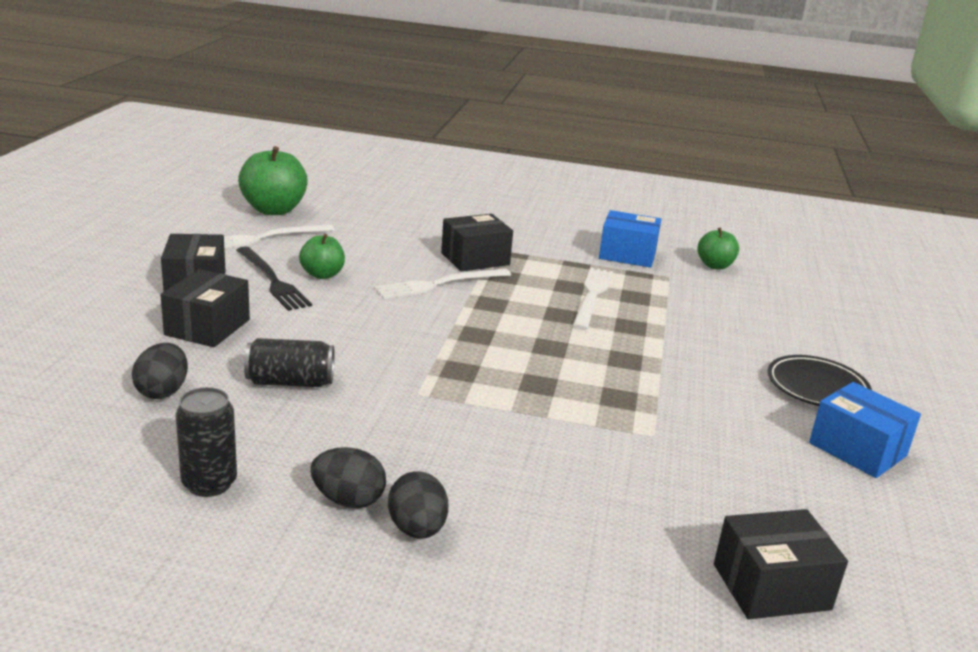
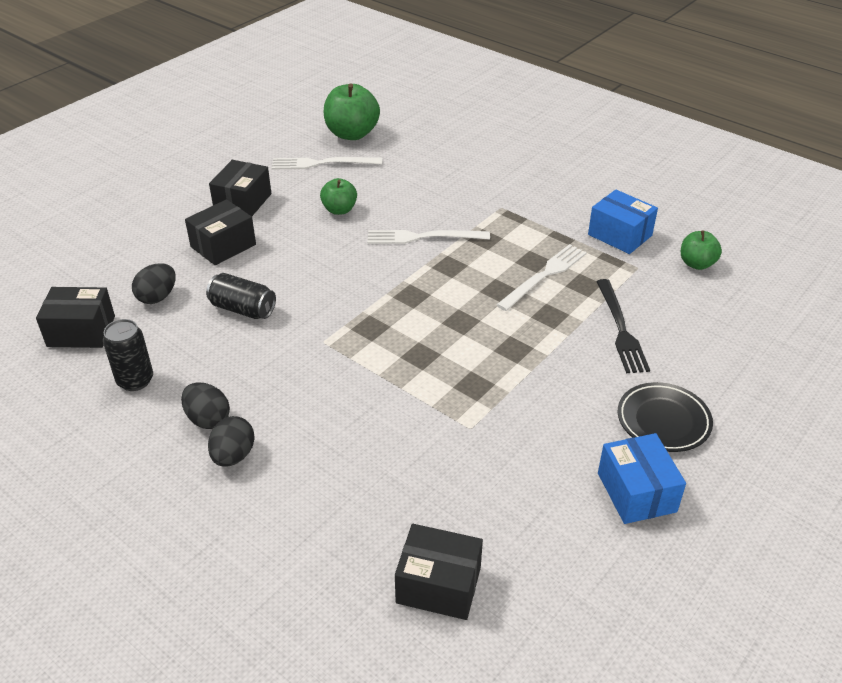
camera: 30 degrees right, 15 degrees up
black fork [237,247,312,311] -> black fork moved to [596,279,650,373]
black box [441,214,513,271] -> black box moved to [36,287,115,348]

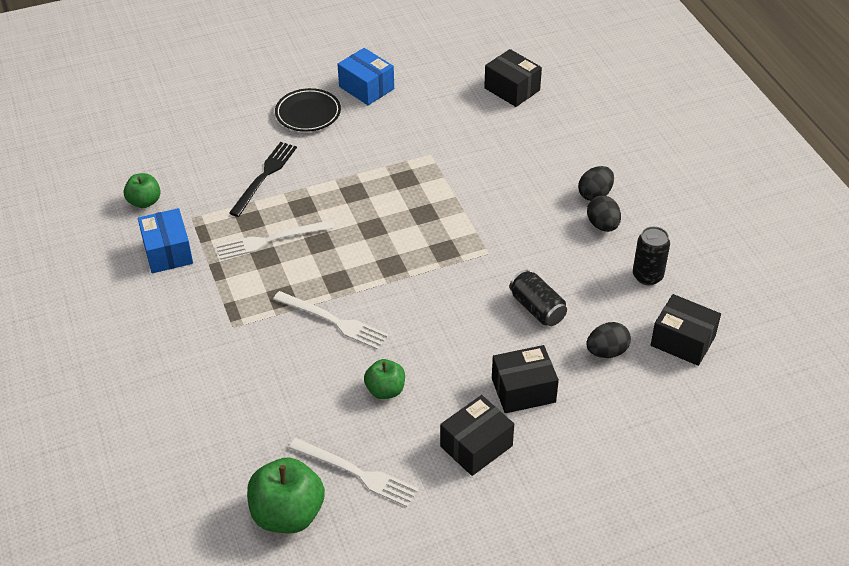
camera: 150 degrees left, 5 degrees up
blue box [598,433,686,524] -> blue box turned 60 degrees counterclockwise [338,48,394,105]

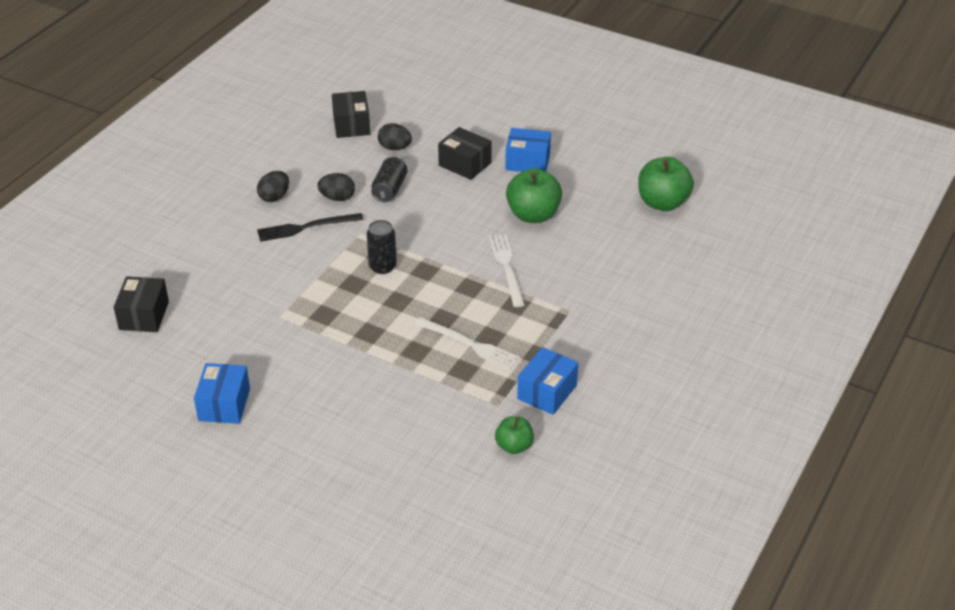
camera: 130 degrees left, 5 degrees down
black fork [229,142,297,217] -> black fork moved to [257,213,363,242]
black plate [275,88,341,132] -> none
white fork [289,438,419,507] -> none
green apple [364,359,405,399] -> green apple [506,168,562,223], size x1.71
black box [440,395,514,476] -> blue box [505,128,551,172]
black egg [578,166,614,201] -> black egg moved to [317,173,355,201]
black can [633,226,670,285] -> black can moved to [367,220,397,274]

